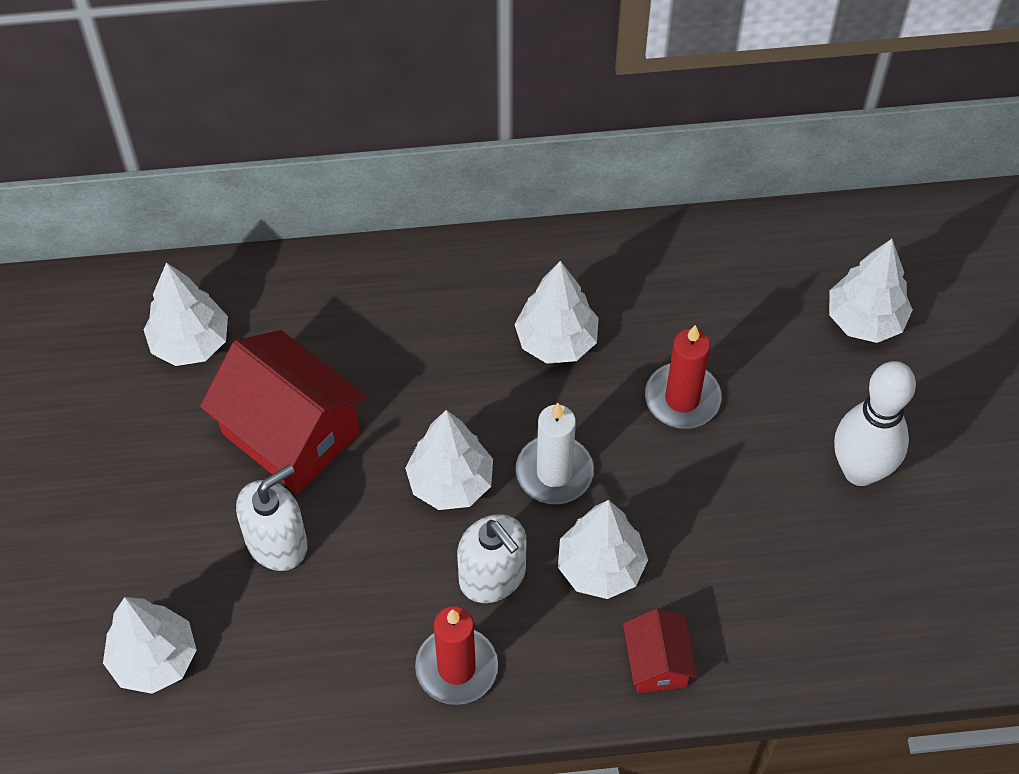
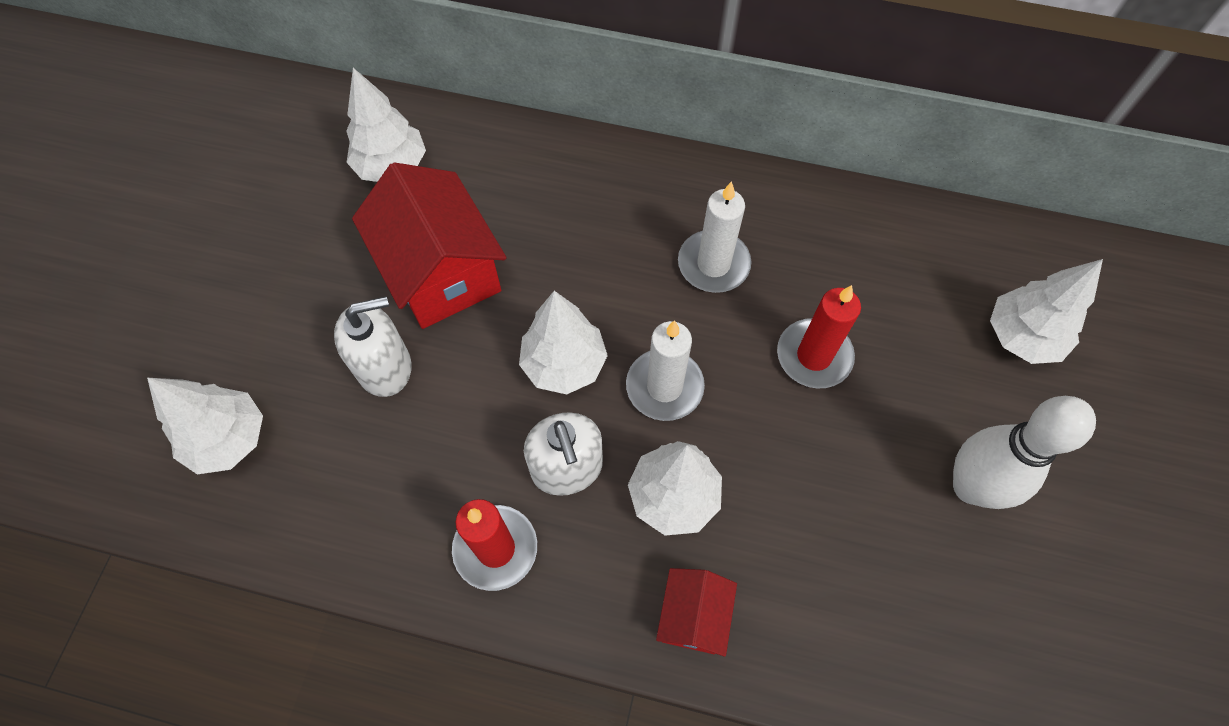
camera: 20 degrees right, 5 degrees up
white tree [514,261,599,364] -> white candle [678,181,751,293]

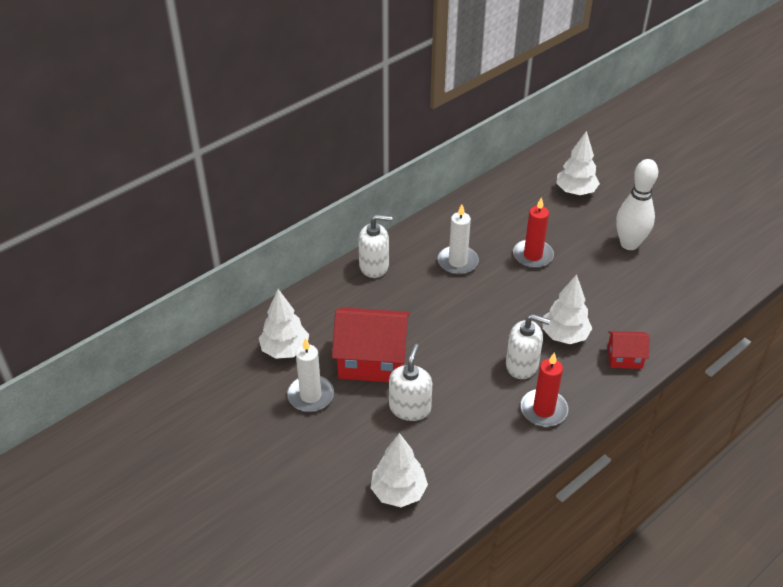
camera: 55 degrees left, 20 degrees down
white tree [519,291,608,394] -> none
white candle [626,320,705,421] -> white candle moved to [287,338,334,412]
red house [656,568,737,657] -> red house turned 45 degrees counterclockwise [607,331,650,369]
none -> white soap dispenser [358,215,392,278]

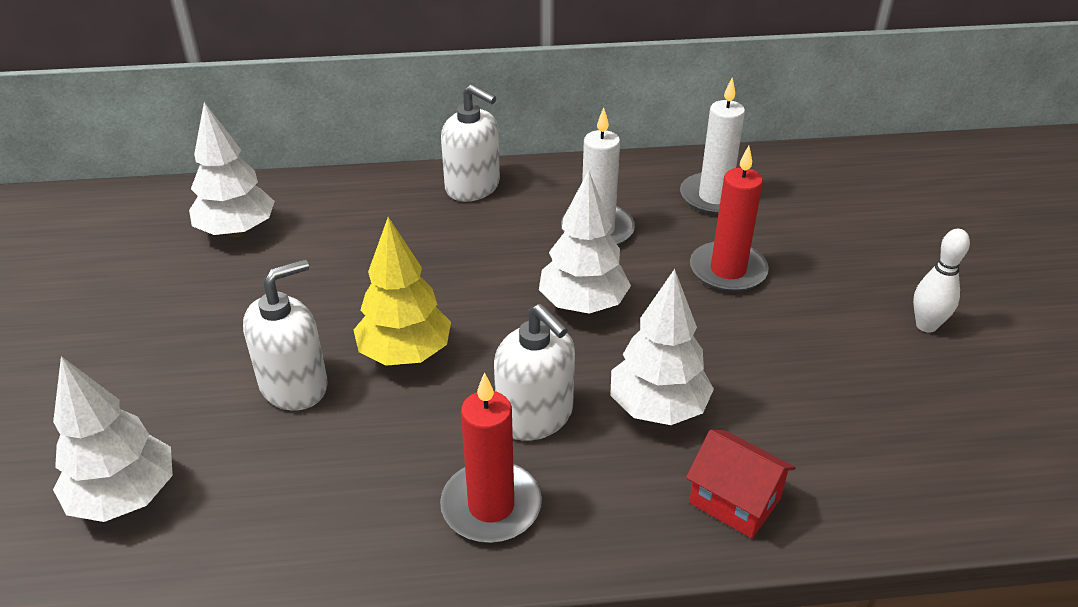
camera: 35 degrees right, 5 degrees down
white candle [287,338,334,412] -> white candle moved to [680,78,745,215]
red house [332,307,410,382] -> none
white tree [557,131,600,195] -> white tree moved to [539,170,631,314]
white bowling pin [616,159,658,250] -> white bowling pin [913,229,970,333], size x0.55
none -> yellow tree [354,217,451,366]

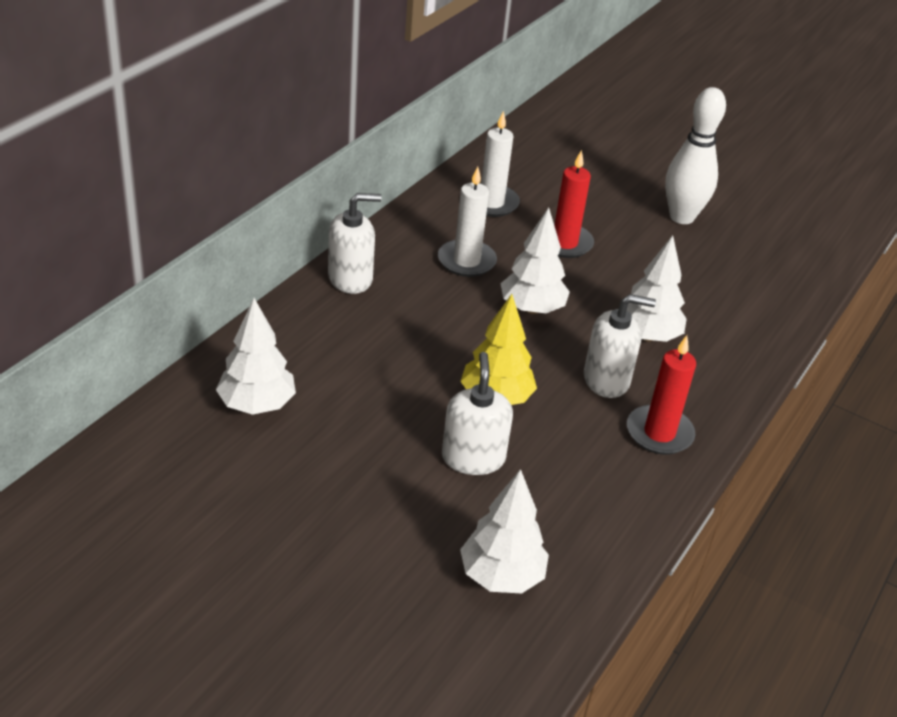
camera: 55 degrees left, 0 degrees up
red house [686,430,796,539] -> none
white bowling pin [913,229,970,333] -> white bowling pin [665,87,726,224], size x1.83

